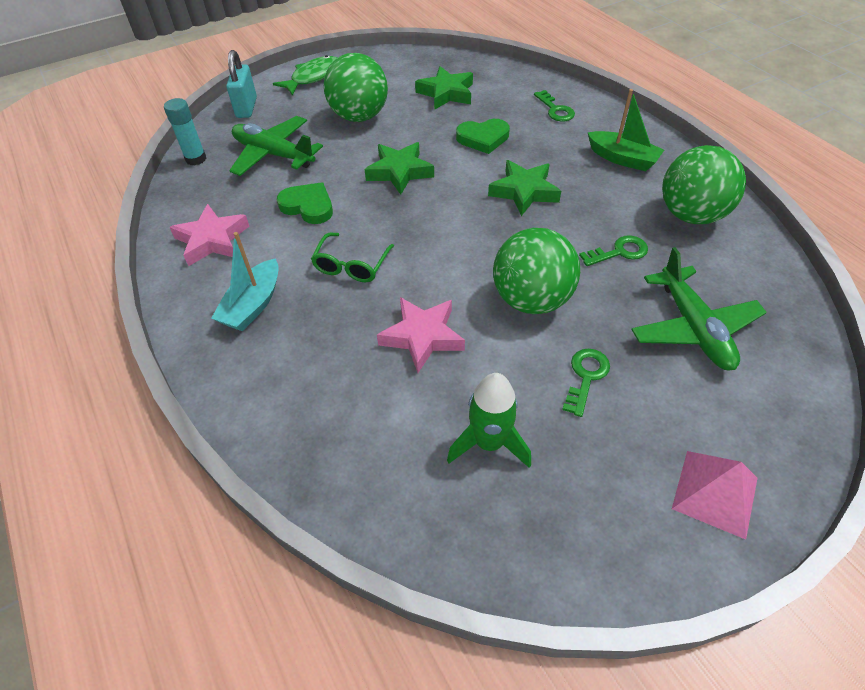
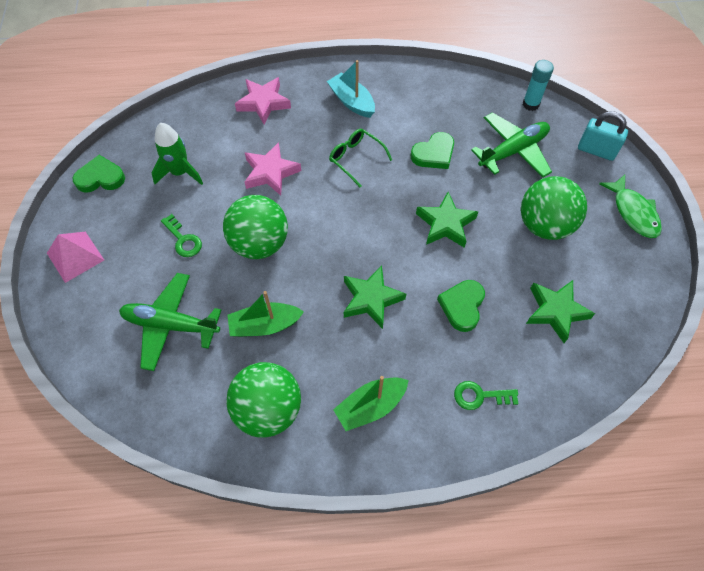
camera: 115 degrees right, 10 degrees up
pink star [170,204,249,266] -> pink star moved to [235,77,291,124]
green key [579,235,648,266] -> green boat [227,291,304,337]
none -> green heart [72,155,125,193]

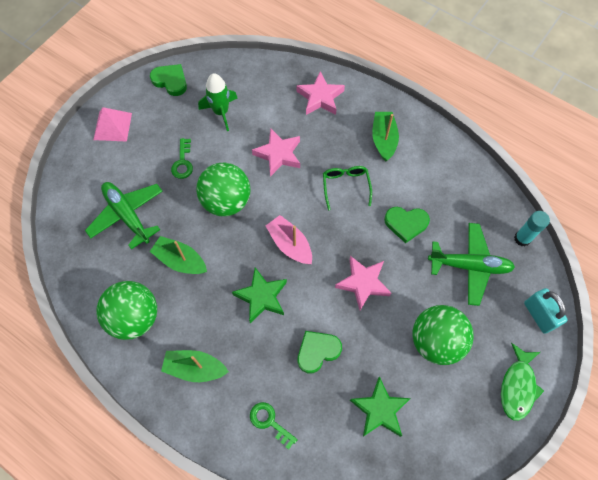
camera: 40 degrees right, 5 degrees up
turquoise boat [327,60,375,118] -> green boat [372,112,399,161]
green star [416,192,478,248] -> pink star [335,256,391,310]
none -> pink boat [266,215,312,264]

